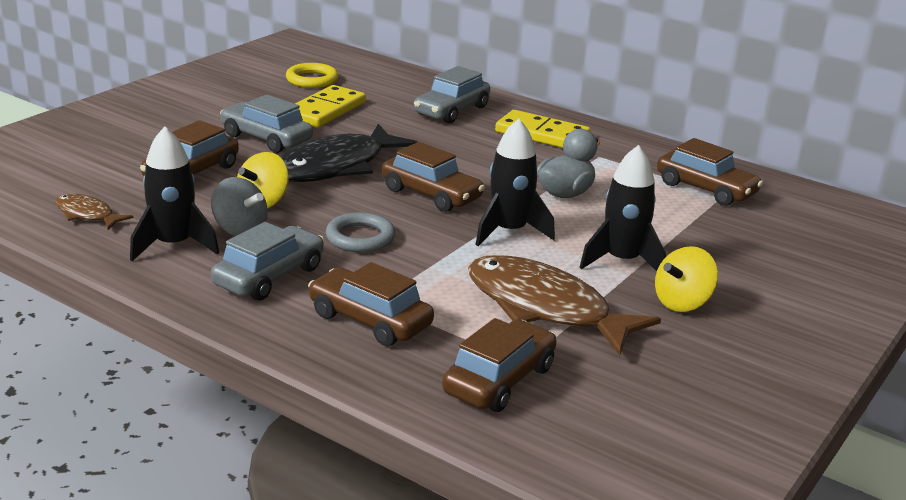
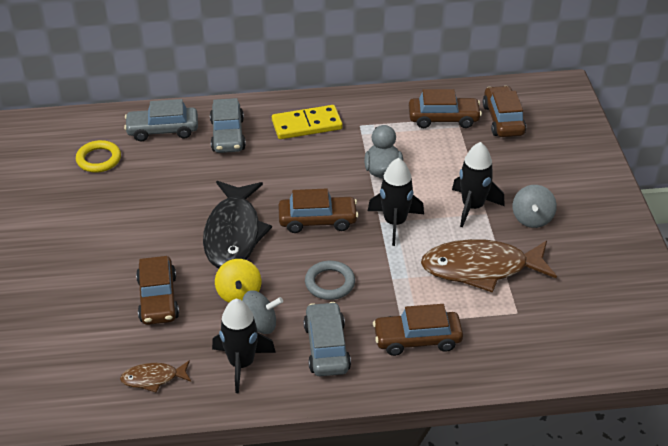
camera: 40 degrees left, 15 degrees up
grey car [220,95,313,153] -> grey car moved to [124,99,198,142]
yellow domino [295,85,366,127] -> none
brown car [442,318,557,412] -> brown car moved to [483,86,526,137]
yellow spinning top [655,246,718,312] -> grey spinning top [513,185,557,228]

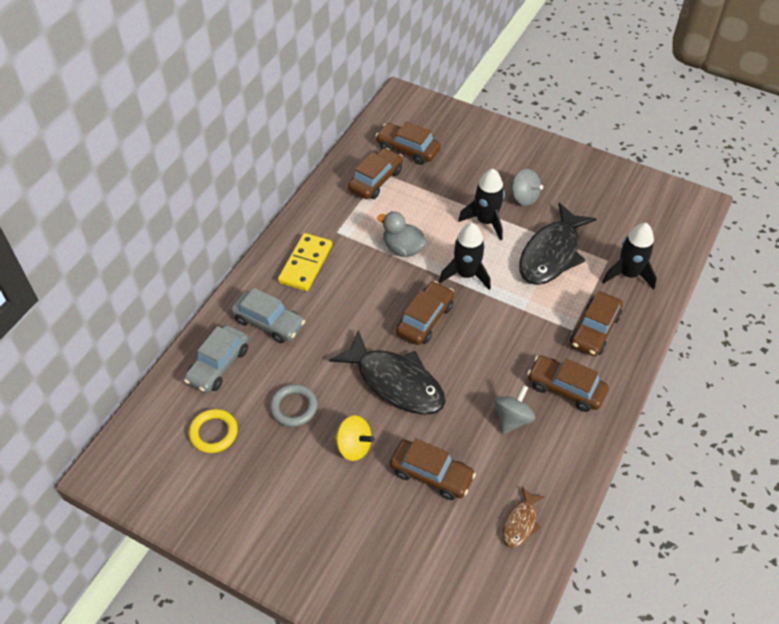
camera: 55 degrees left, 10 degrees up
black rocket [212,299,276,393] -> black rocket moved to [602,223,657,289]
yellow spinning top [215,259,261,303] -> yellow spinning top moved to [335,415,375,461]
grey car [303,302,351,376] -> brown car [527,355,609,412]
grey ring [305,261,355,300] -> grey ring moved to [270,384,318,427]
brown fish [421,239,557,293] -> black fish [519,203,596,285]

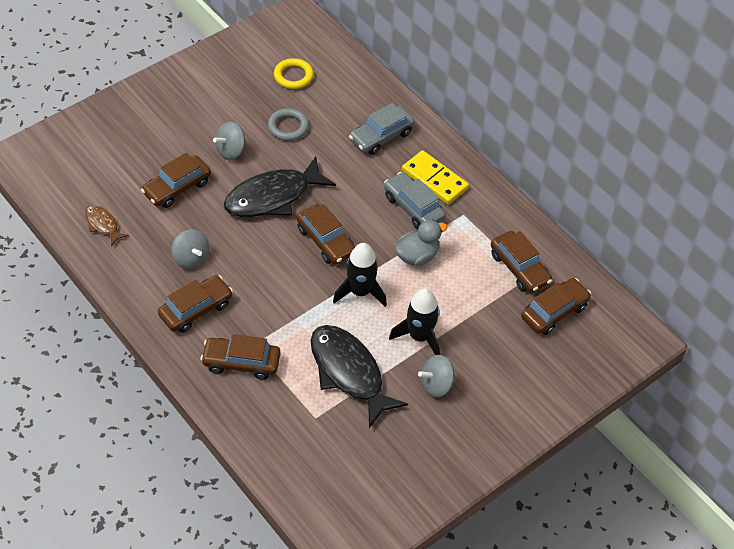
camera: 110 degrees right, 0 degrees up
grey car [184,325,249,393] -> grey car moved to [384,172,446,229]
yellow spinning top [335,415,375,461] -> grey spinning top [213,122,246,160]
brown car [570,291,623,356] -> brown car turned 45 degrees counterclockwise [200,334,281,380]
black rocket [602,223,657,289] -> none

